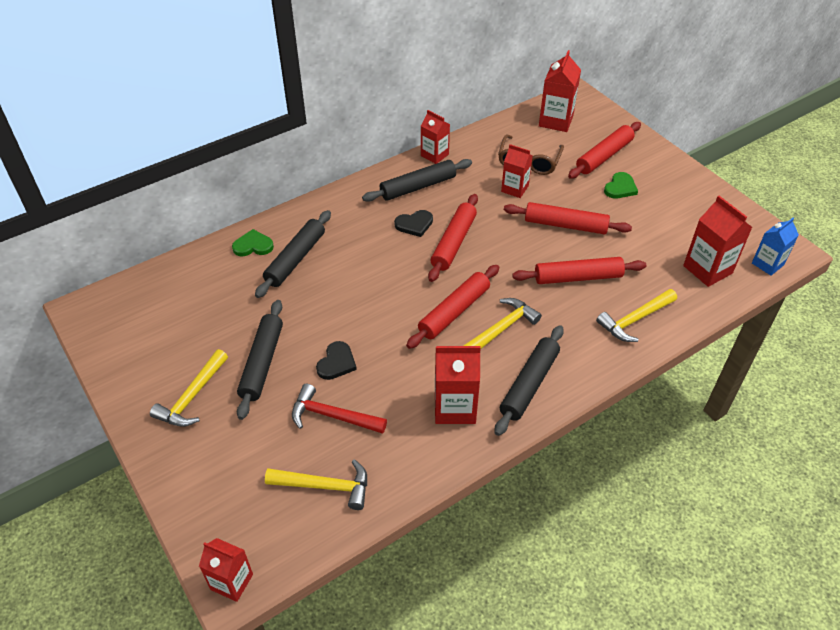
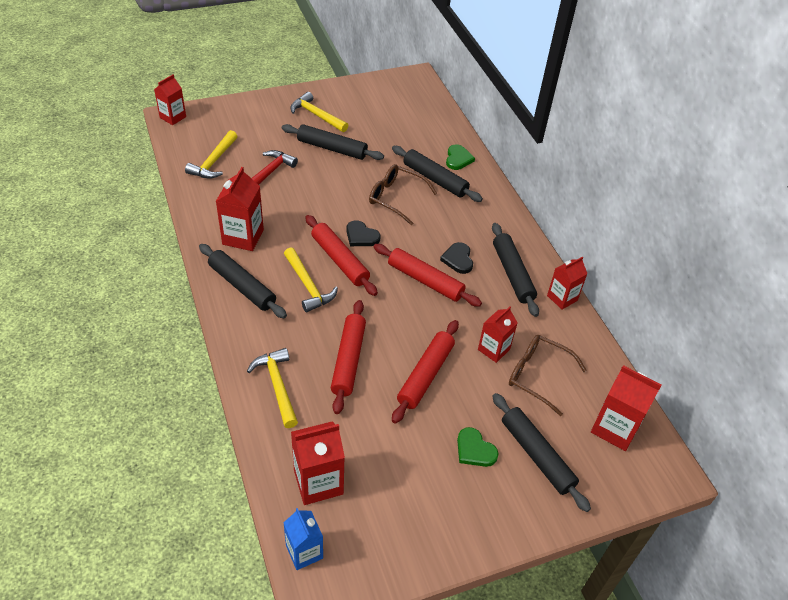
camera: 100 degrees right, 0 degrees up
black heart [316,341,357,380] -> black heart moved to [346,220,381,246]
red rolling pin [568,122,641,179] -> black rolling pin [492,393,591,512]
none -> brown glasses [369,164,437,225]

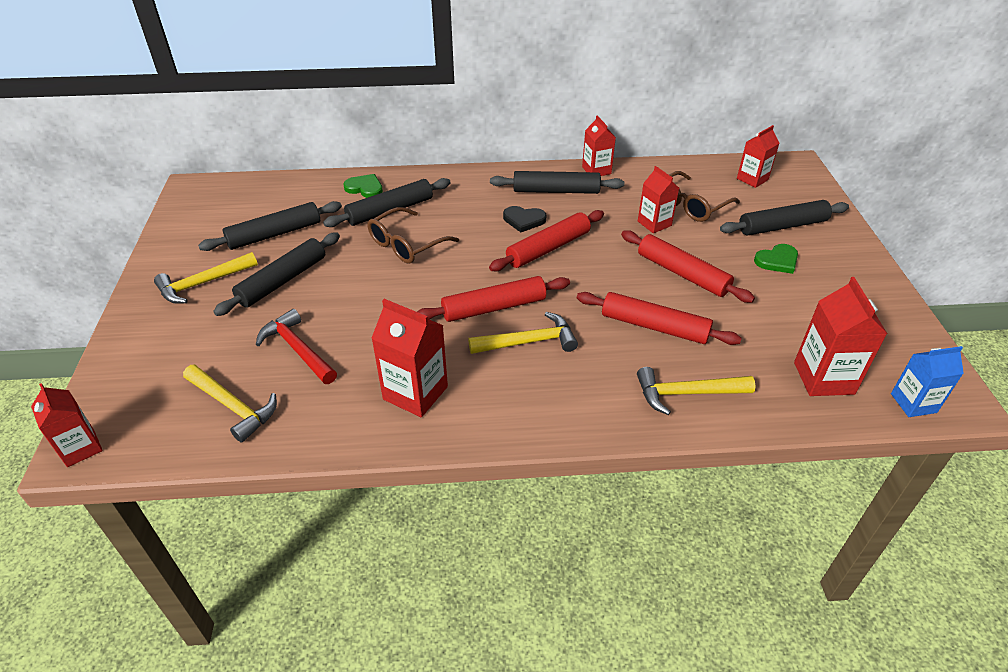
camera: 70 degrees left, 5 degrees down
black rolling pin [199,244,287,318] -> black rolling pin moved to [198,201,342,251]
black heart [346,220,381,246] -> none
red carton [591,365,661,451] -> red carton [737,125,779,188], size x0.67

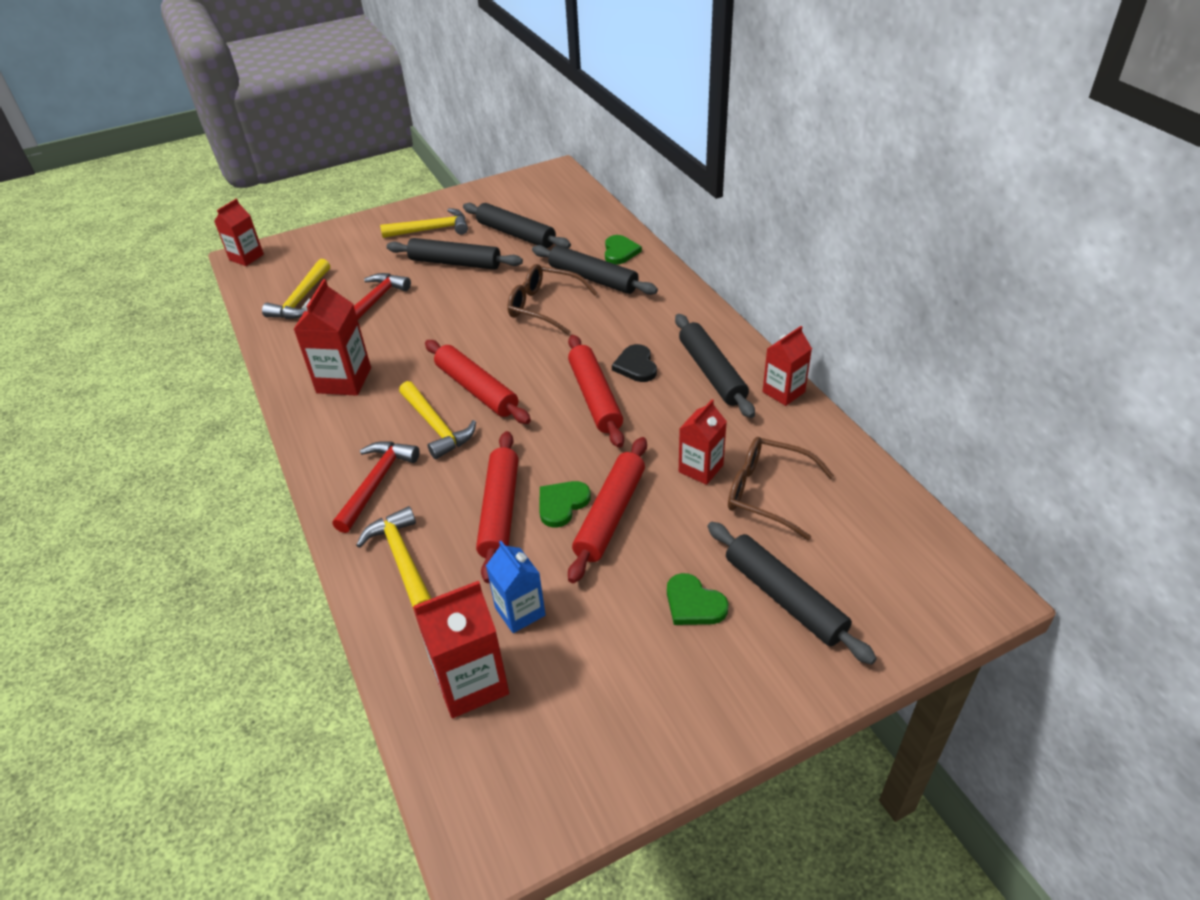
camera: 70 degrees right, 0 degrees up
yellow hammer [154,252,258,304] -> yellow hammer turned 135 degrees clockwise [380,208,468,238]
red rolling pin [489,210,604,271] -> red rolling pin turned 45 degrees clockwise [568,335,624,448]
red carton [737,125,779,188] -> none
blue carton [891,346,964,417] -> blue carton moved to [486,541,546,633]
none -> red hammer [332,441,420,533]
none -> green heart [539,481,591,528]

